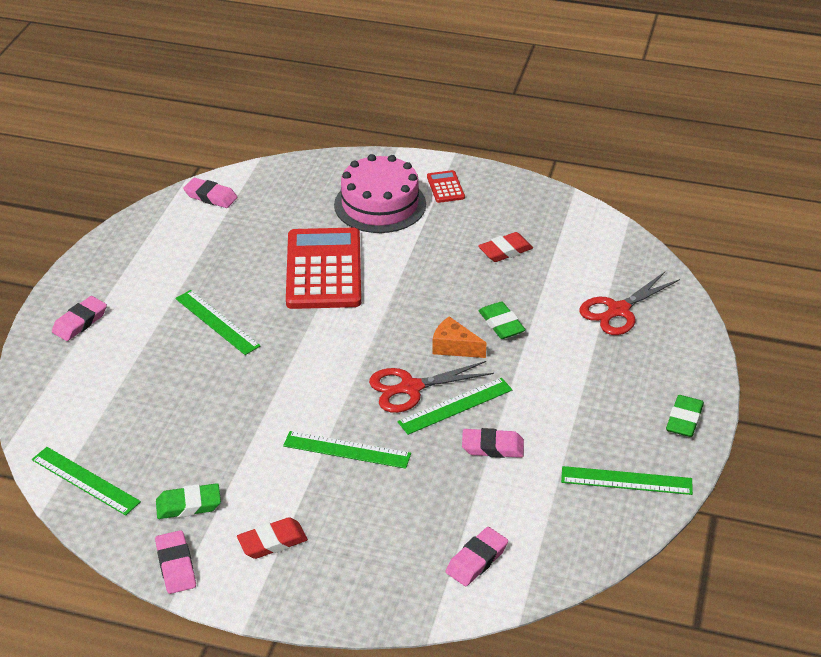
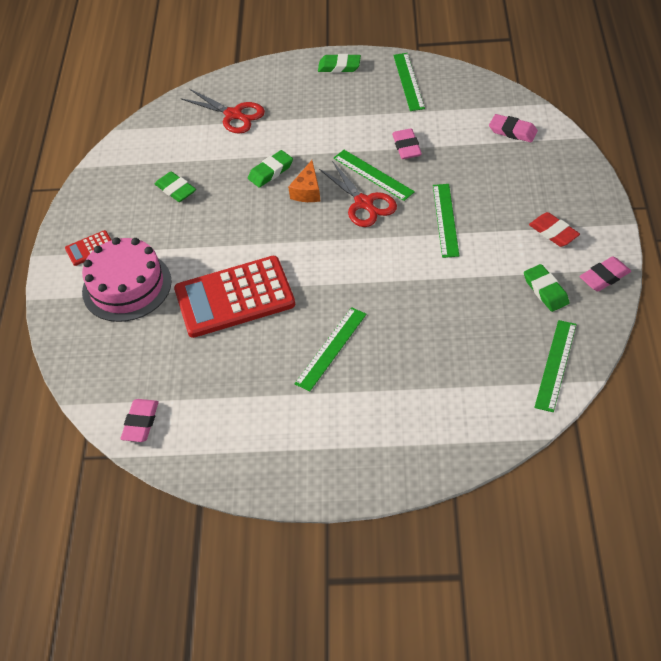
camera: 100 degrees left, 10 degrees up
pink eraser [52,296,107,341] -> none
red eraser [478,232,533,262] -> green eraser [155,171,196,202]

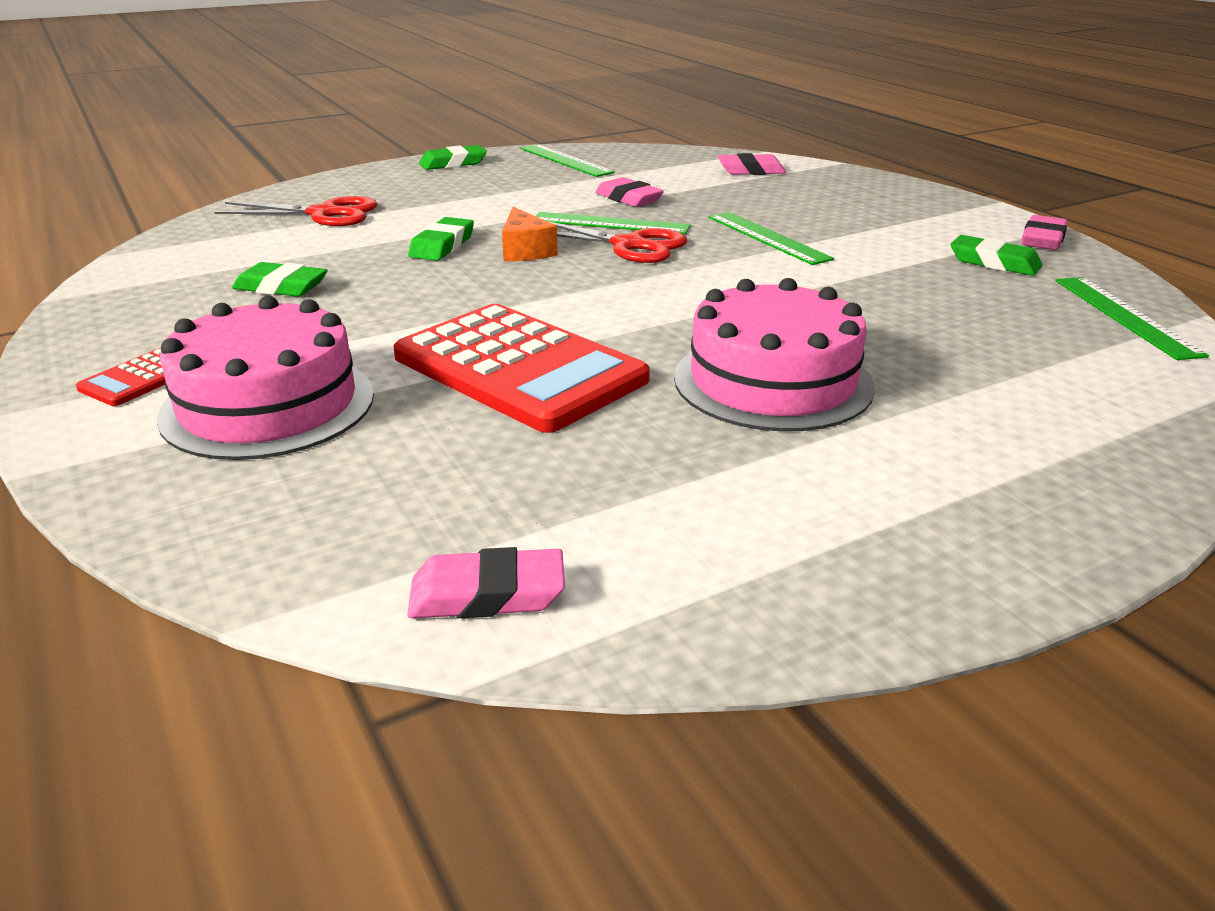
camera: 35 degrees left, 20 degrees down
pink eraser [120,399,159,442] -> pink eraser turned 75 degrees counterclockwise [407,547,565,618]
red calculator [174,256,295,338] -> red calculator turned 90 degrees counterclockwise [393,304,650,433]
green ruler [294,307,367,391] -> pink cake [674,278,875,432]
red eraser [529,212,580,247] -> none

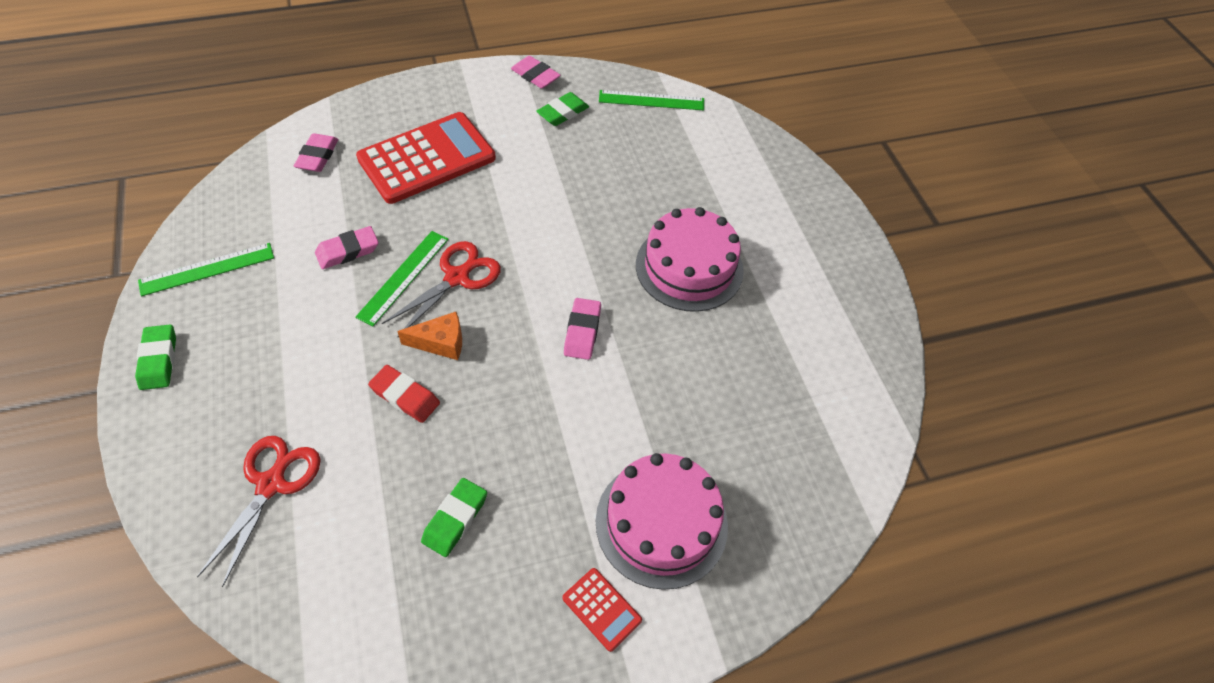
camera: 80 degrees left, 25 degrees up
red calculator [393,304,650,433] -> red calculator moved to [356,112,496,204]
pink eraser [407,547,565,618] -> pink eraser moved to [564,298,601,360]
green eraser [408,217,474,261] -> red eraser [368,365,440,423]
green ruler [708,212,834,265] -> none

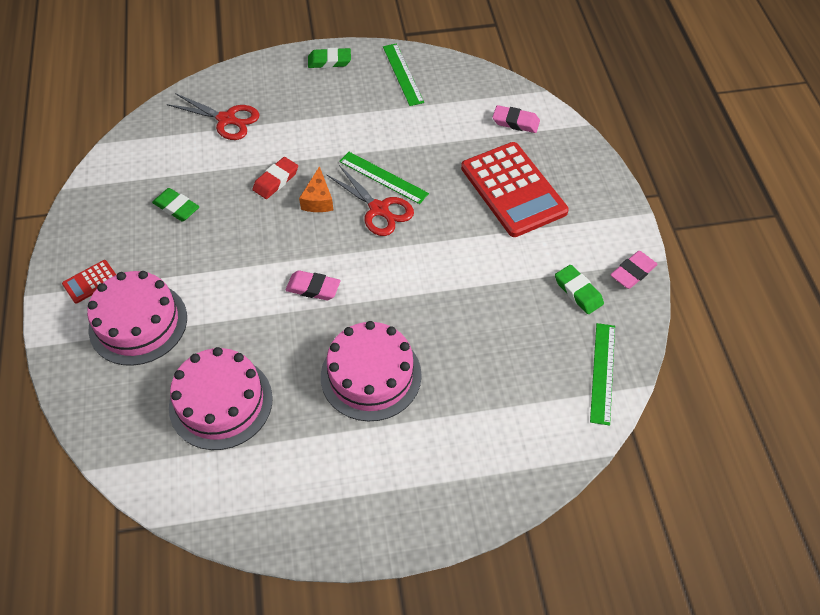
camera: 100 degrees right, 0 degrees up
pink eraser [315,226,379,269] -> none
none -> pink cake [169,347,273,450]

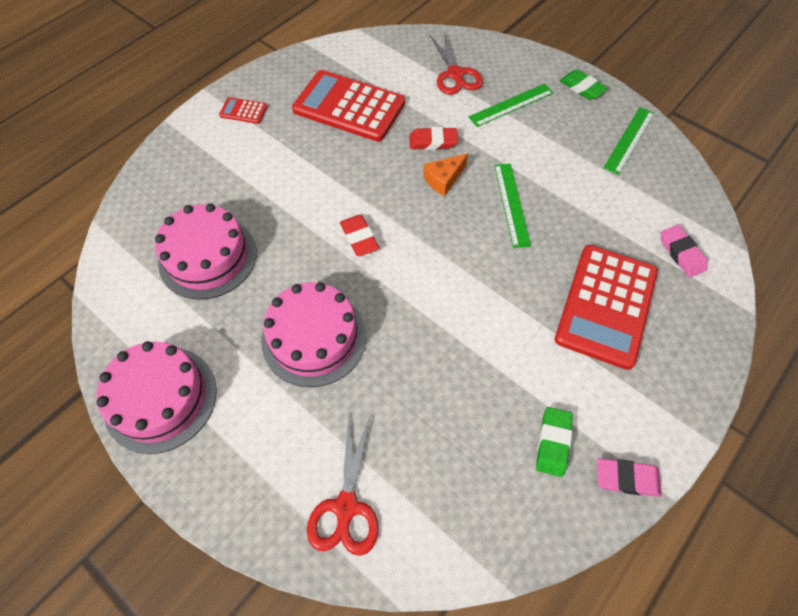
camera: 50 degrees right, 5 degrees up
pink cake [87,271,187,366] -> pink cake moved to [96,341,217,454]
green eraser [152,188,199,222] -> red calculator [292,70,405,142]
pink eraser [286,270,341,301] -> red eraser [340,215,379,256]
red scissors [326,165,414,236] -> red scissors moved to [307,415,379,556]
green ruler [590,323,615,426] -> green ruler moved to [468,84,554,127]

